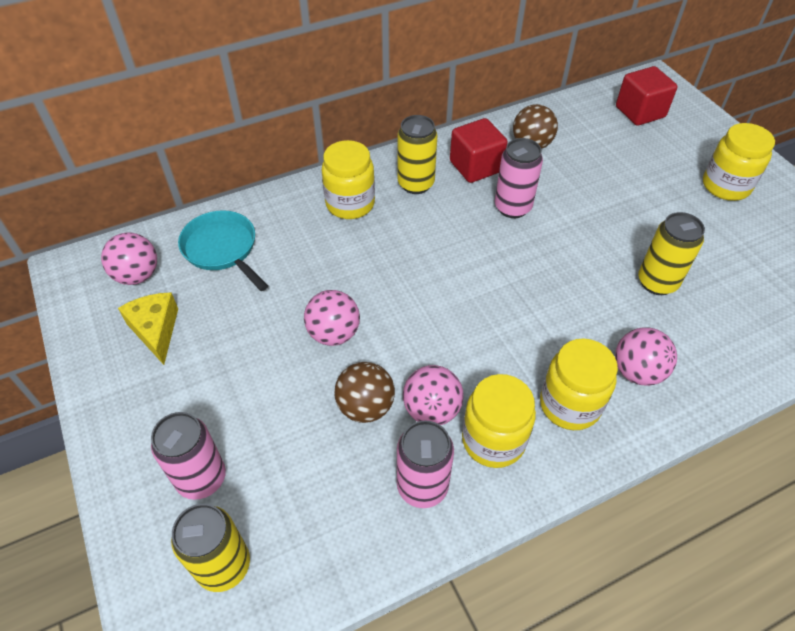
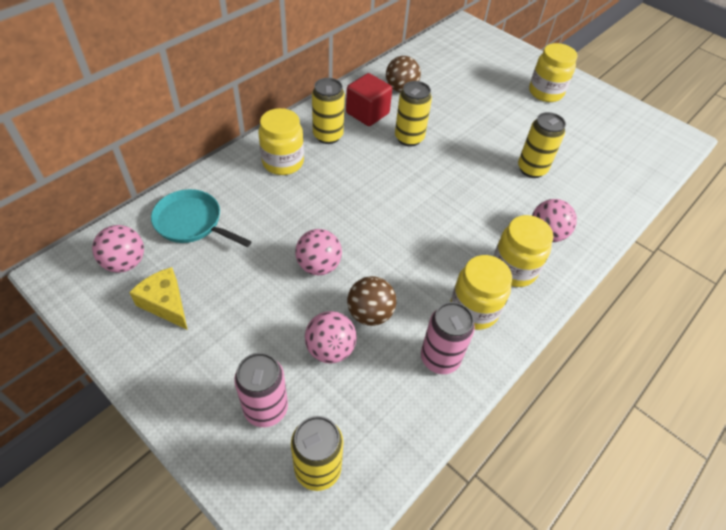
camera: 25 degrees left, 0 degrees up
pink ball [403,365,464,425] -> pink ball moved to [305,311,357,364]
pink can [495,138,543,218] -> yellow can [395,81,432,147]
red cube [616,66,678,126] -> none

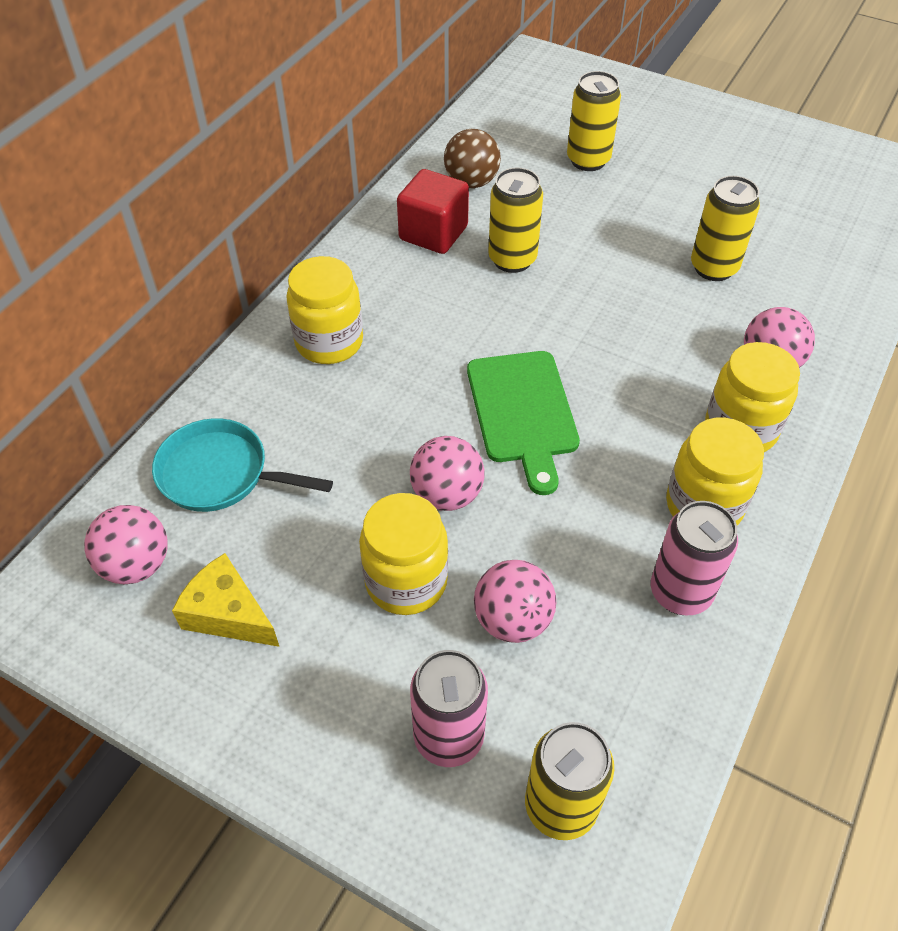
camera: 10 degrees left, 0 degrees up
yellow can [312,78,345,144] -> yellow can moved to [567,71,621,171]
brown ball [347,276,396,326] -> none
yellow jar [529,43,577,102] -> yellow jar moved to [359,493,448,615]
none -> green cutting board [467,351,580,495]

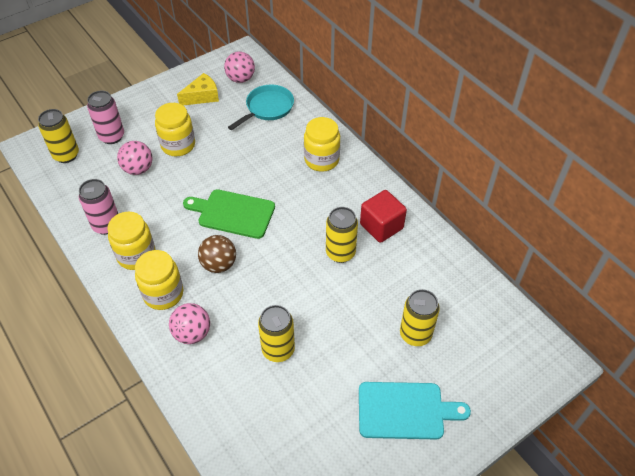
camera: 115 degrees right, 0 degrees up
pink ball [410,436,485,511] -> none
brown ball [444,129,501,188] -> brown ball moved to [198,235,236,273]
none -> turquoise cutting board [359,382,471,440]

